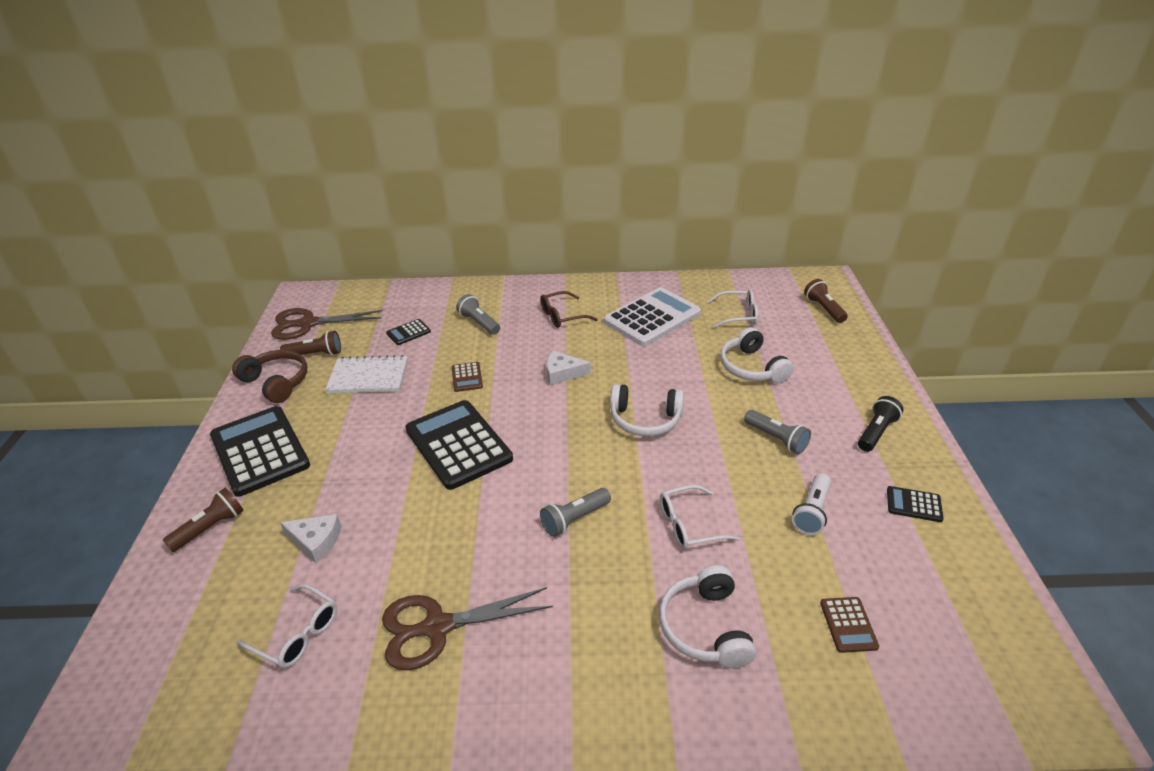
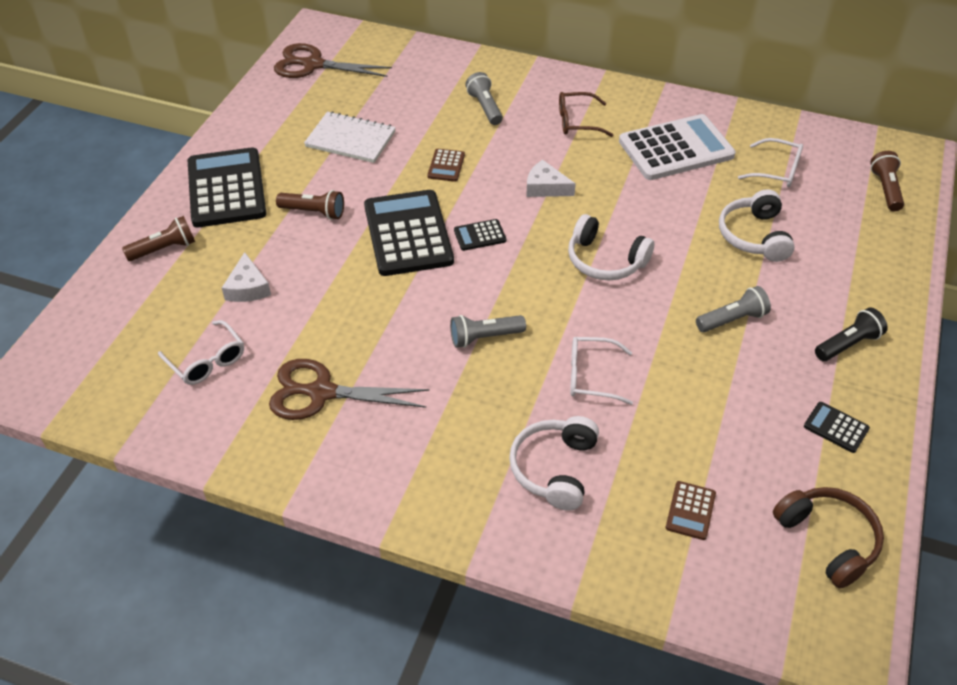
camera: 20 degrees right, 10 degrees up
brown headphones [232,350,307,403] -> brown headphones moved to [773,487,884,588]
brown flashlight [280,331,341,355] -> brown flashlight moved to [276,190,344,220]
white cheese [280,514,341,564] -> white cheese turned 45 degrees clockwise [222,252,271,302]
black calculator [386,319,431,345] -> black calculator moved to [454,219,506,251]
grey flashlight [744,410,811,454] -> grey flashlight turned 90 degrees counterclockwise [696,286,771,332]
white flashlight [792,473,831,535] -> none

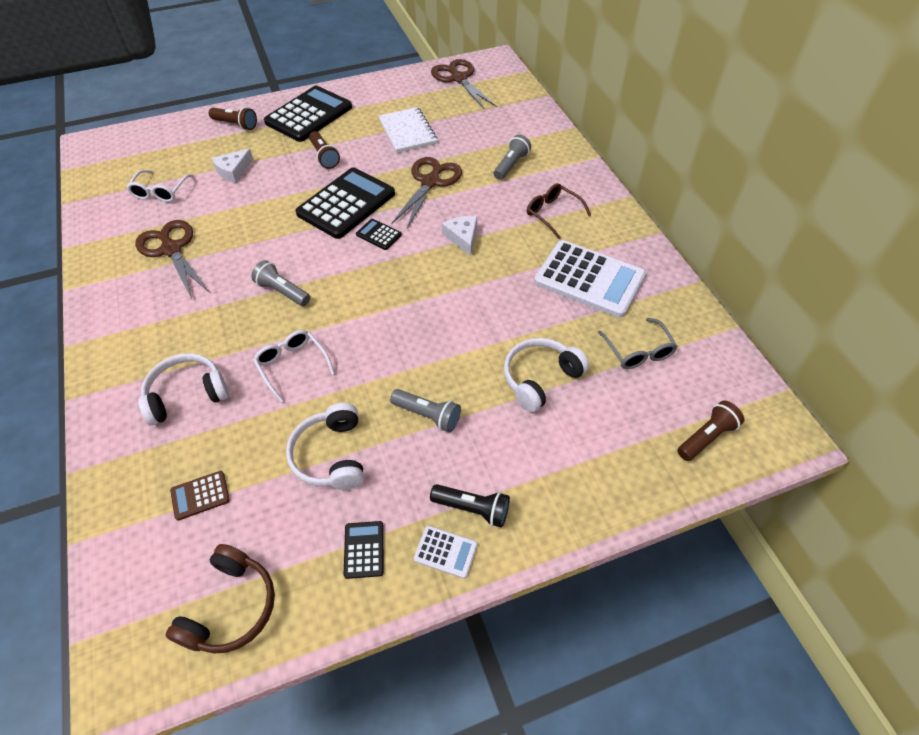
camera: 50 degrees right, 5 degrees up
brown calculator [427,149,465,182] -> brown scissors [391,157,462,229]
white headphones [568,214,654,281] -> white headphones moved to [286,403,364,490]
white glasses [738,138,803,187] -> grey glasses [598,318,678,369]
none -> white calculator [414,526,477,579]

